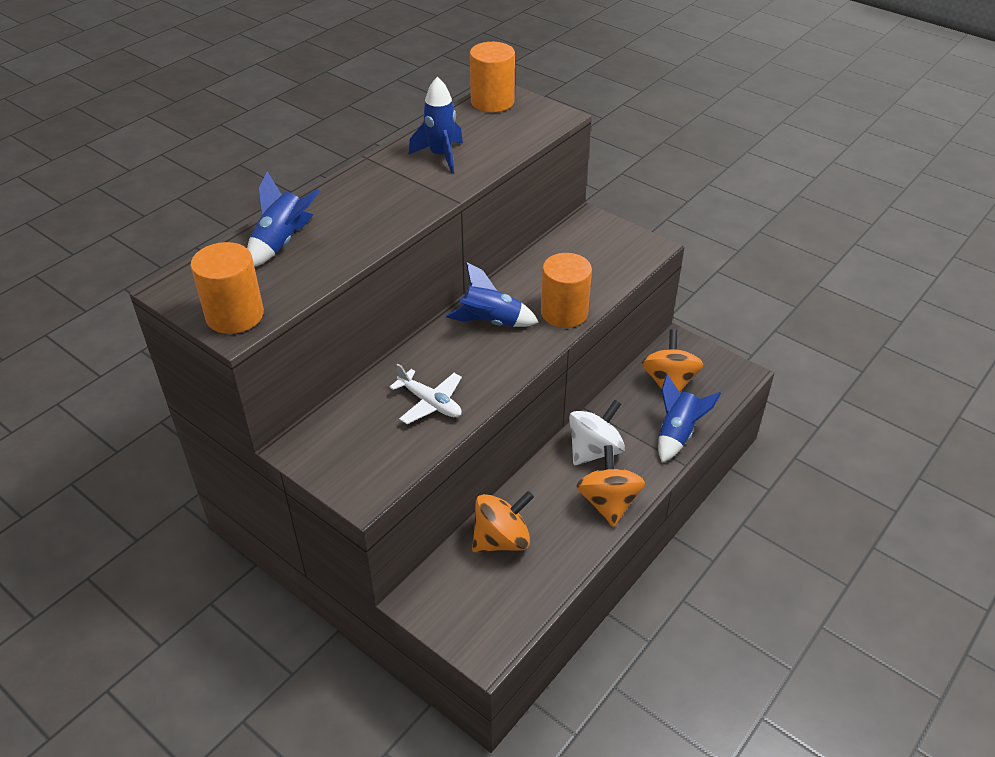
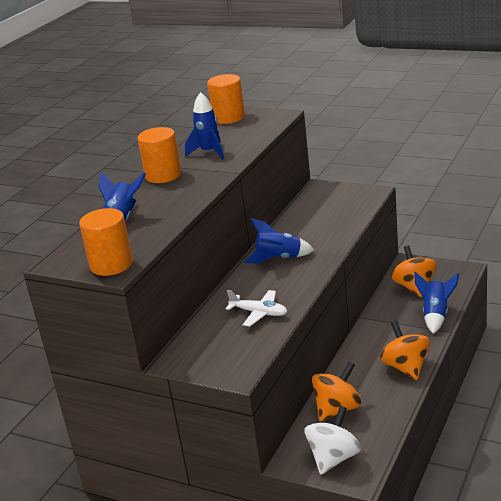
camera: 10 degrees left, 15 degrees down
orange cylinder [541,253,592,328] -> orange cylinder moved to [137,127,181,183]
white spinning top [569,400,625,465] -> white spinning top moved to [304,406,361,474]

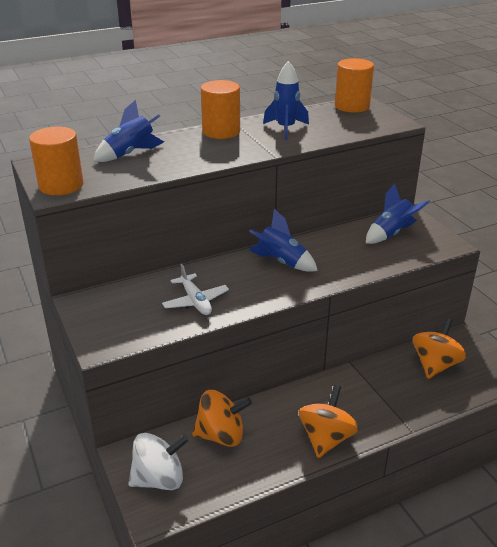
camera: 35 degrees right, 5 degrees up
blue rocket [414,272,459,334] -> blue rocket moved to [366,183,430,244]

